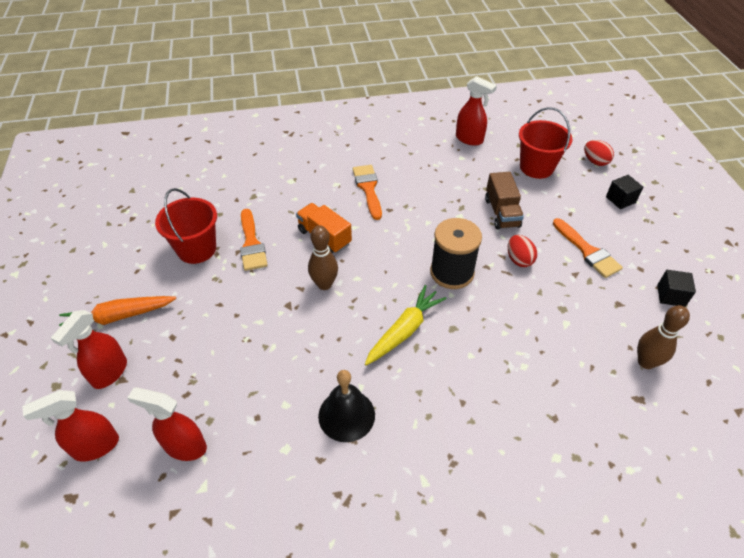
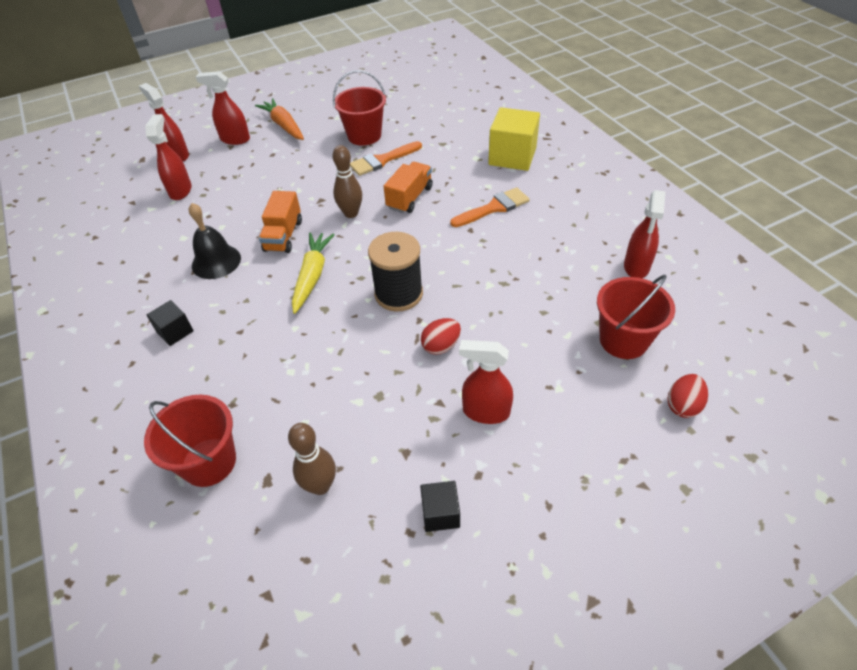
camera: 75 degrees right, 0 degrees up
yellow carrot [365,285,447,366] -> yellow carrot turned 105 degrees counterclockwise [292,232,335,314]
brown truck [485,172,524,230] -> none
orange brush [553,218,623,278] -> red spray bottle [459,340,513,424]
black cube [606,175,643,209] -> black cube moved to [147,300,194,346]
none -> red bucket [144,395,236,487]
none -> orange truck [259,191,302,253]
none -> yellow cube [488,107,540,171]

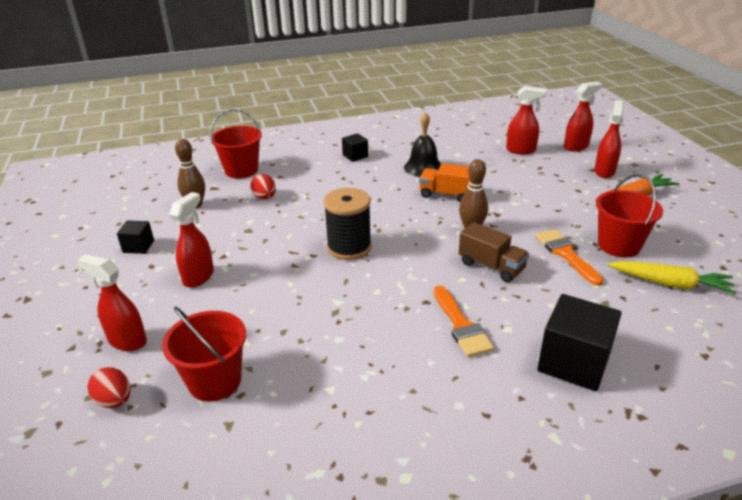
camera: 100 degrees right, 15 degrees down
yellow carrot [292,232,335,314] -> yellow carrot moved to [608,261,737,295]
orange truck [384,162,433,213] -> brown truck [459,222,529,282]
red egg [421,318,461,355] -> red egg moved to [250,174,276,200]
yellow cube [488,107,540,171] -> black cube [537,294,622,391]
red spray bottle [624,190,665,278] -> red spray bottle moved to [77,254,147,351]

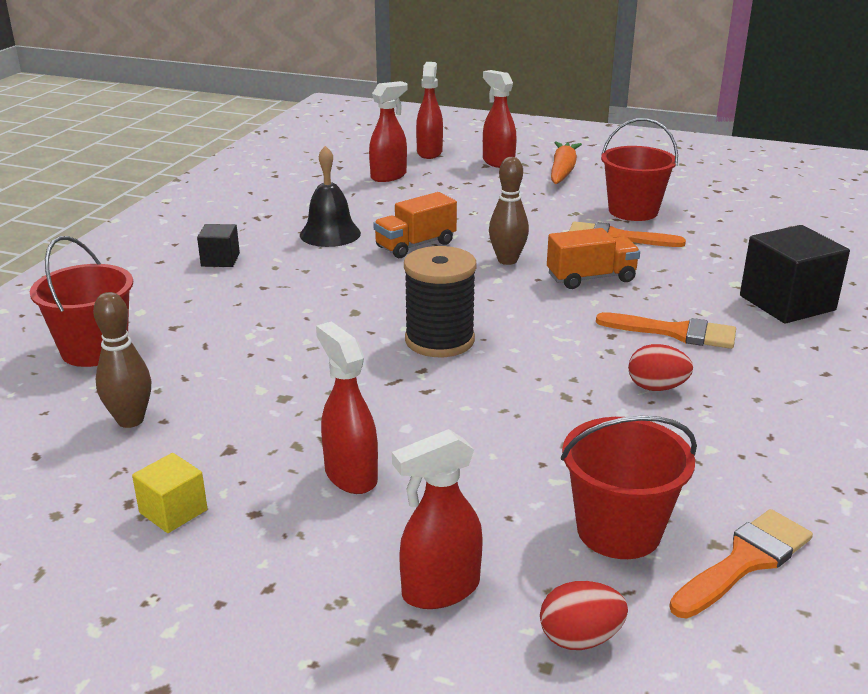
camera: 55 degrees left, 5 degrees down
black cube [117,220,154,254] -> yellow cube [132,453,208,533]
red egg [250,174,276,200] -> red egg moved to [628,344,693,391]
brown truck [459,222,529,282] -> orange truck [547,228,640,289]
yellow carrot [608,261,737,295] -> none
none -> orange brush [669,509,813,619]

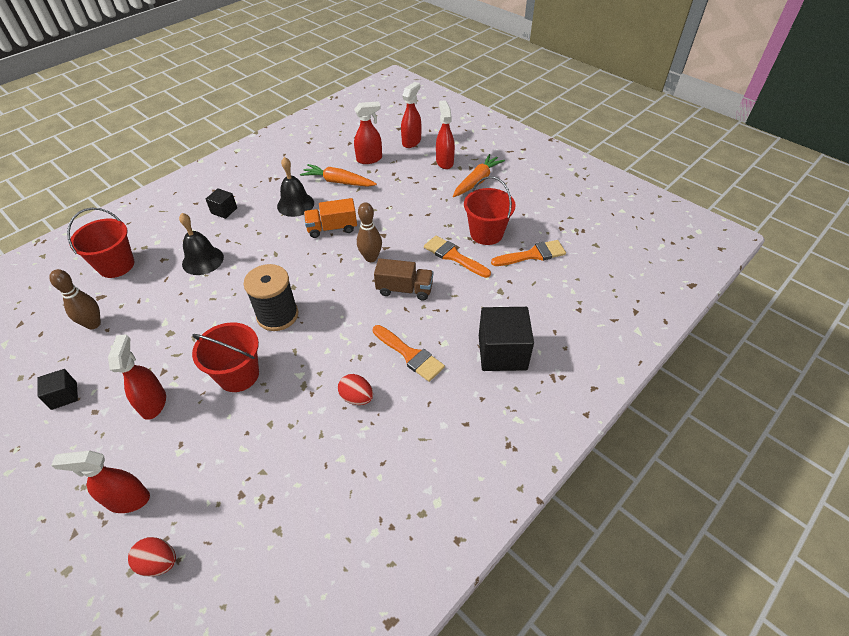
camera: 25 degrees right, 20 degrees up
yellow cube [132,453,208,533] -> black cube [38,369,78,410]
orange truck [547,228,640,289] -> brown truck [374,258,433,300]
red bucket [561,416,697,559] -> red bucket moved to [192,322,259,392]
orange brush [669,509,813,619] -> orange brush moved to [491,240,566,266]
none -> black bell [179,213,224,275]
none -> orange carrot [300,164,377,187]

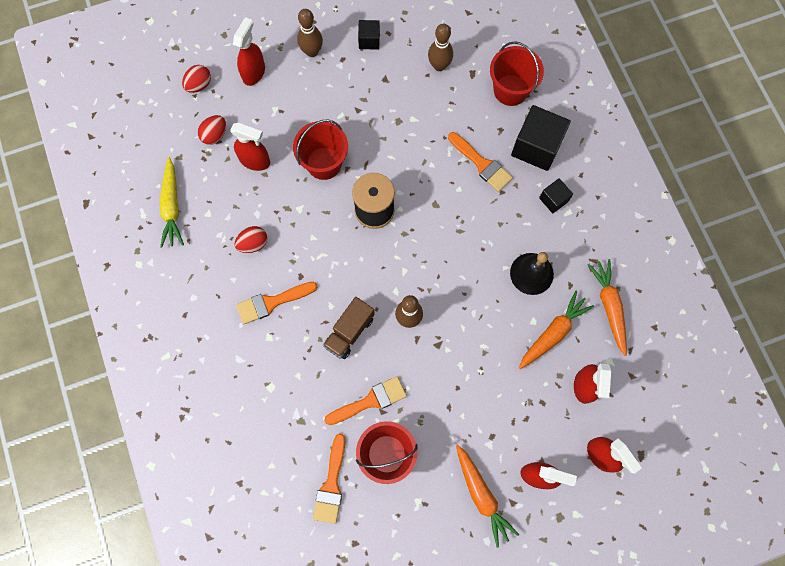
camera: 115 degrees right, 25 degrees up
red spray bottle [108,334,166,420] -> red spray bottle moved to [230,123,270,171]
black bell [179,213,224,275] -> orange brush [448,132,513,192]
orange truck [304,198,357,238] -> none
black cube [479,307,534,371] -> black cube moved to [511,105,571,171]
none -> yellow carrot [160,157,184,248]
none -> red egg [198,115,226,145]
none -> brown bowling pin [297,9,323,57]
none -> orange carrot [587,259,627,356]

